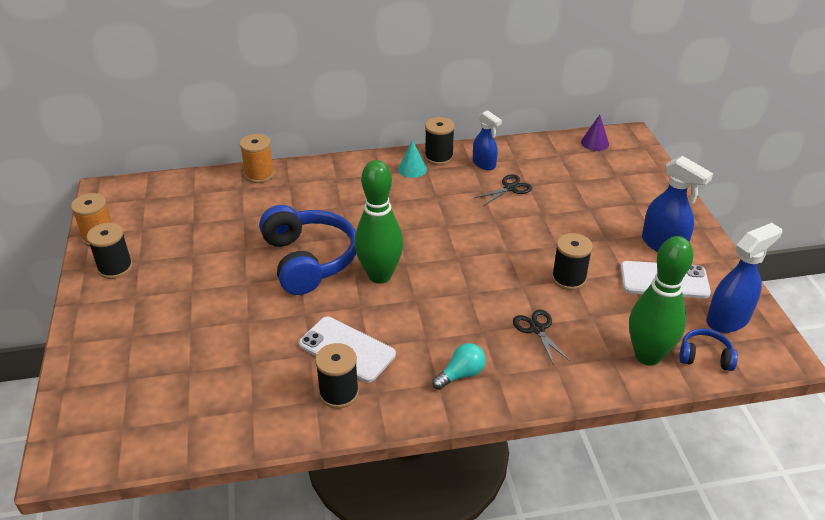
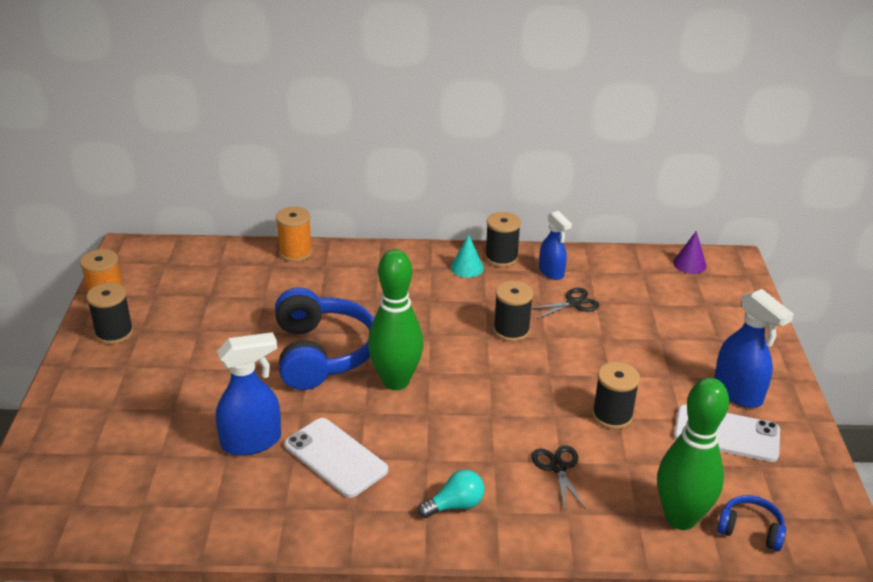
camera: 10 degrees right, 5 degrees down
black spool [315,343,359,409] -> black spool moved to [493,281,533,342]
blue spray bottle [706,223,782,333] -> blue spray bottle moved to [216,332,281,456]

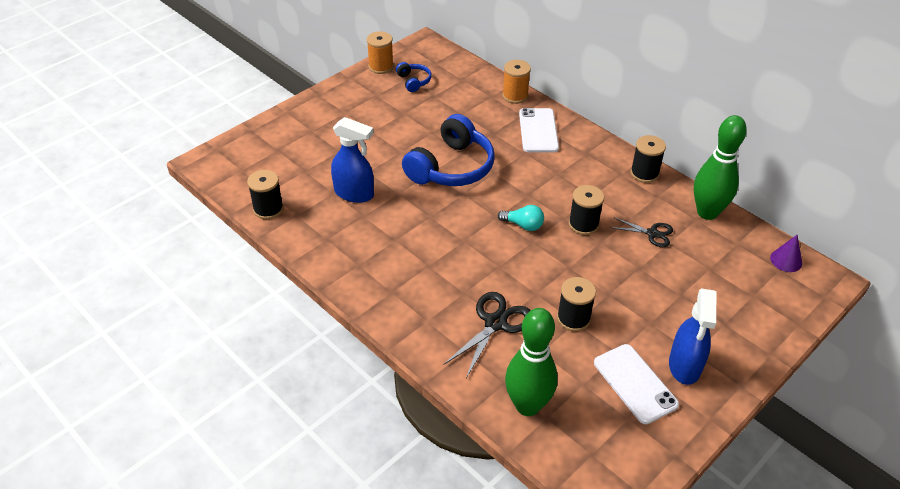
camera: 45 degrees right, 10 degrees up
black spool [86,283,133,344] -> black spool moved to [247,170,284,219]
white phone [284,418,388,498] -> white phone moved to [519,108,559,152]
green bowling pin [368,249,423,390] -> green bowling pin moved to [694,115,747,220]
turquoise light bulb [418,470,485,518] -> turquoise light bulb moved to [497,205,544,231]
turquoise cone [450,234,484,278] -> none
black scissors [531,446,586,510] -> black scissors [443,292,531,378], size x1.60
blue spray bottle [539,211,572,280] -> none
blue headphones [717,495,786,551] -> blue headphones moved to [396,62,432,92]

